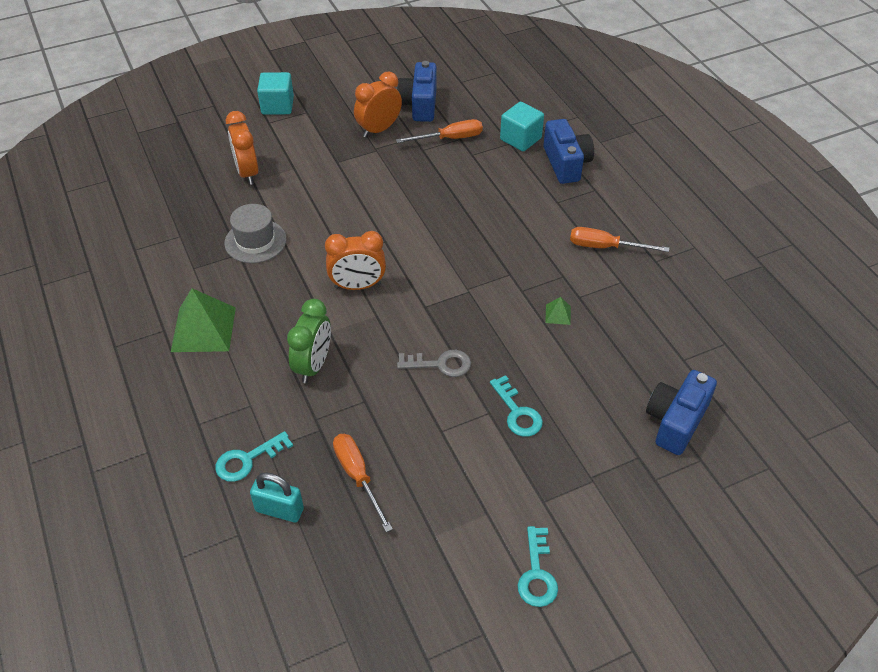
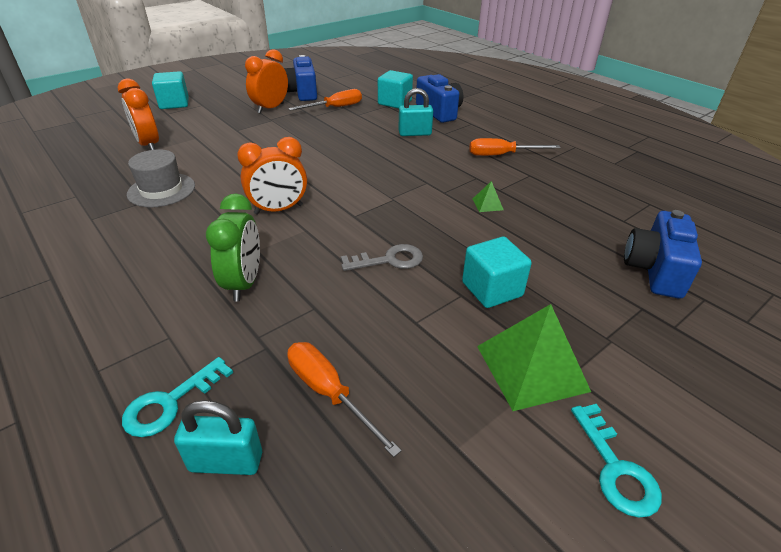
camera: 15 degrees left, 10 degrees down
green pyramid [171,288,236,352] -> green pyramid moved to [477,304,591,411]
turquoise key [490,375,543,437] -> turquoise cube [462,237,532,308]
none -> turquoise padlock [398,88,433,136]

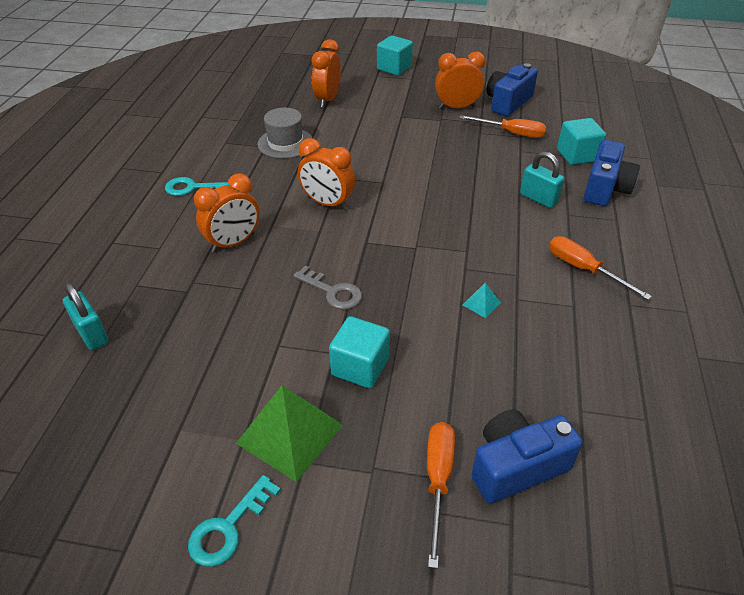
camera: 50 degrees right, 5 degrees up
turquoise key [122,357,233,437] -> turquoise key moved to [165,177,229,196]
green clock [206,193,260,301] -> orange clock [194,173,260,253]
orange screwdriver [287,342,402,457] -> orange screwdriver moved to [427,422,455,569]
green pyramid [473,181,503,212] -> turquoise pyramid [463,283,501,318]

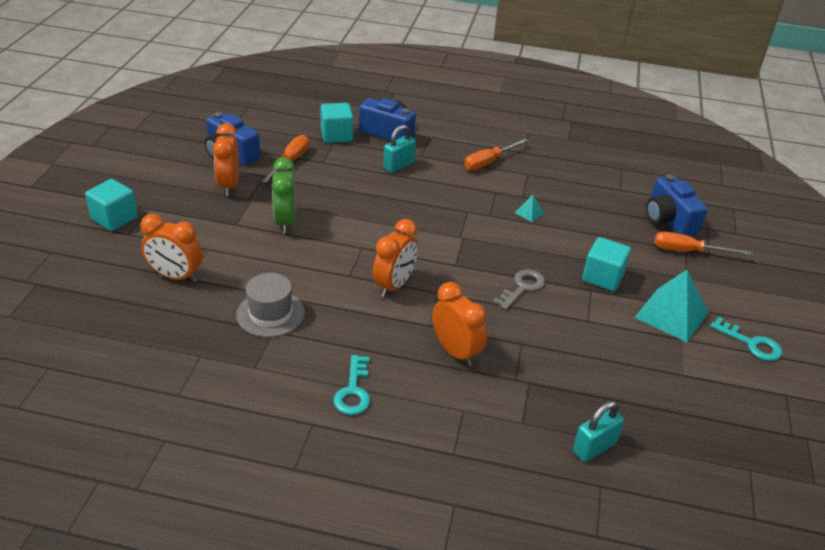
camera: 90 degrees left, 5 degrees down
green pyramid [236,385,343,482] -> turquoise pyramid [634,270,709,342]
none -> green clock [272,157,295,234]

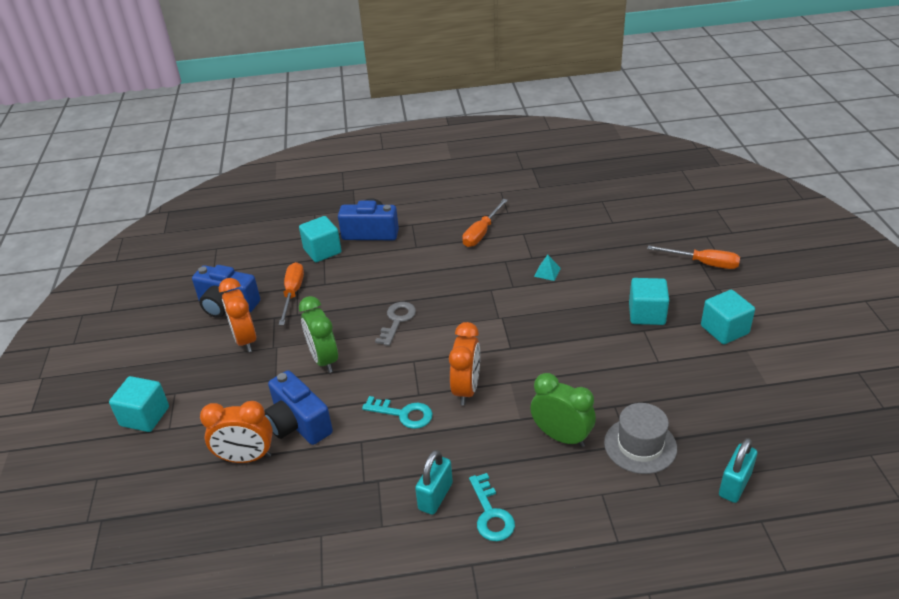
camera: 15 degrees left, 0 degrees up
grey hat [236,273,305,337] -> grey hat moved to [604,403,677,474]
turquoise padlock [383,125,416,173] -> turquoise padlock moved to [415,450,453,515]
orange clock [432,282,487,366] -> green clock [530,373,596,447]
grey key [493,269,545,310] -> grey key moved to [375,302,416,346]
turquoise pyramid [634,270,709,342] -> turquoise cube [701,290,755,344]
blue camera [646,175,707,236] -> blue camera moved to [264,370,333,445]
orange screwdriver [654,232,752,255] -> orange screwdriver turned 150 degrees counterclockwise [647,245,740,269]
turquoise key [710,317,782,361] -> turquoise key moved to [362,396,433,429]

